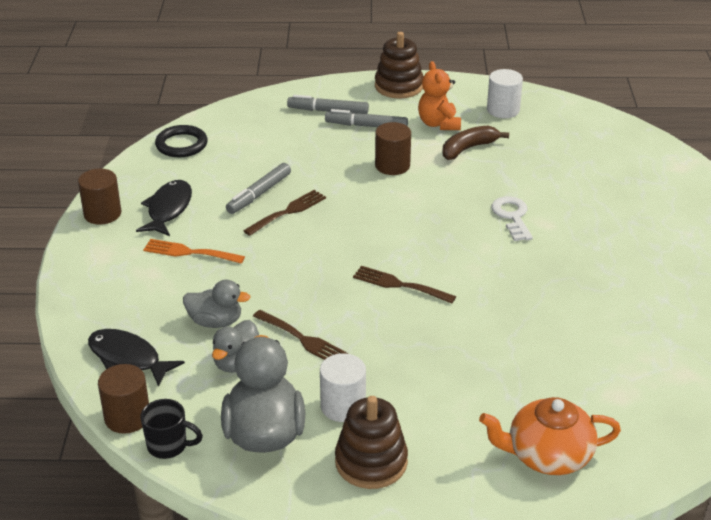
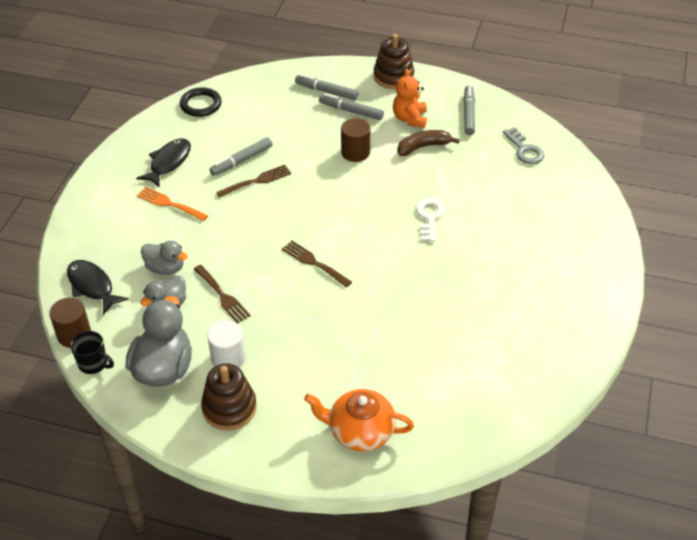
camera: 15 degrees right, 10 degrees up
brown cylinder [78,168,121,225] -> none
white cylinder [487,69,523,118] -> grey marker [464,85,475,135]
none -> grey key [503,127,544,164]

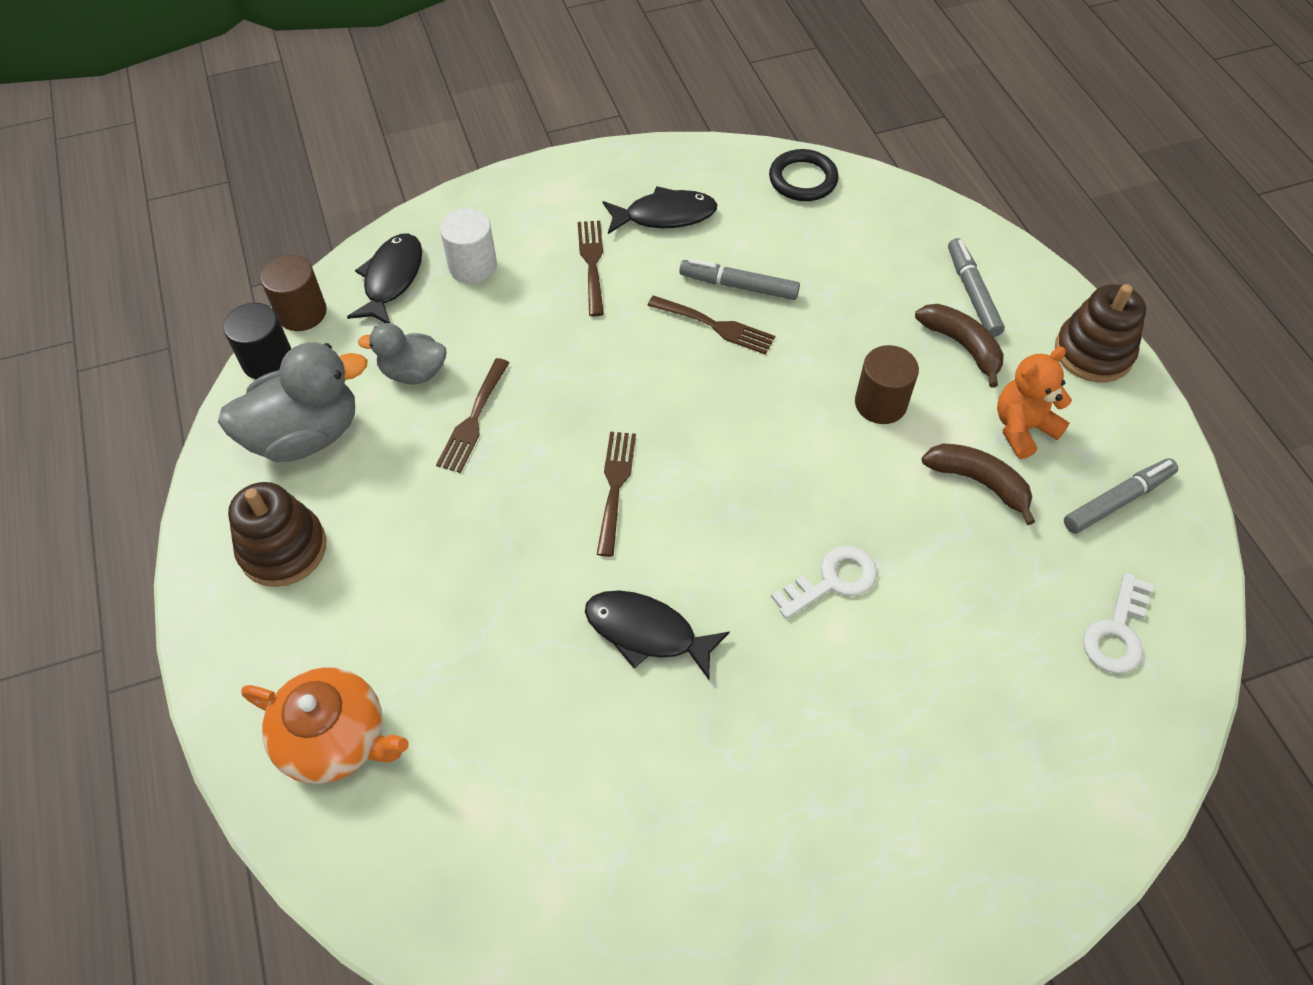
camera: 55 degrees right, 10 degrees up
black mug [70,331,114,374] -> black cylinder [223,303,291,379]
orange fork [137,187,208,221] -> brown fork [578,221,604,316]
grey duck [141,241,188,275] -> none
white cylinder [207,321,246,368] -> white cylinder moved to [440,209,497,284]
orange teapot [304,389,414,451] -> orange teapot turned 135 degrees clockwise [241,667,409,784]
grey marker [319,93,384,120] -> brown banana [915,304,1004,388]
grey key [503,127,544,164] -> white key [1083,573,1153,674]
none -> black fish [585,591,730,680]

